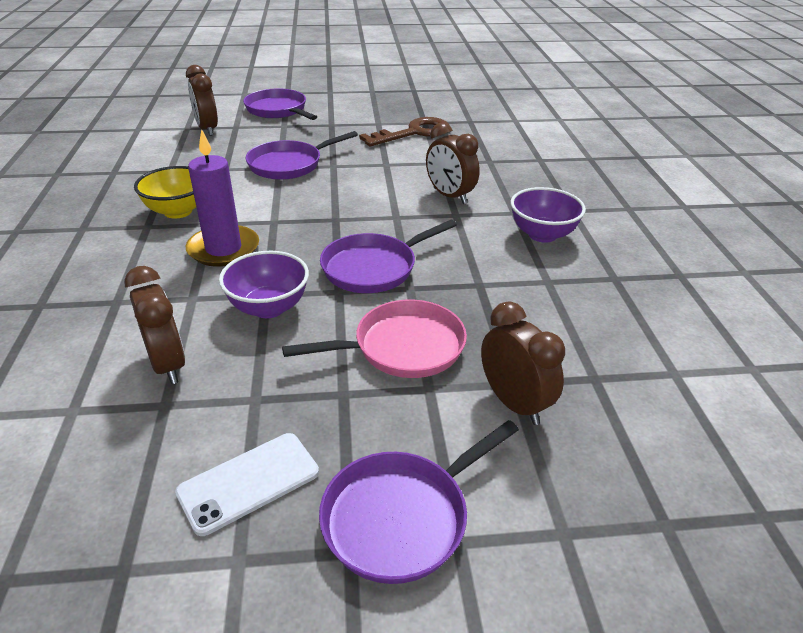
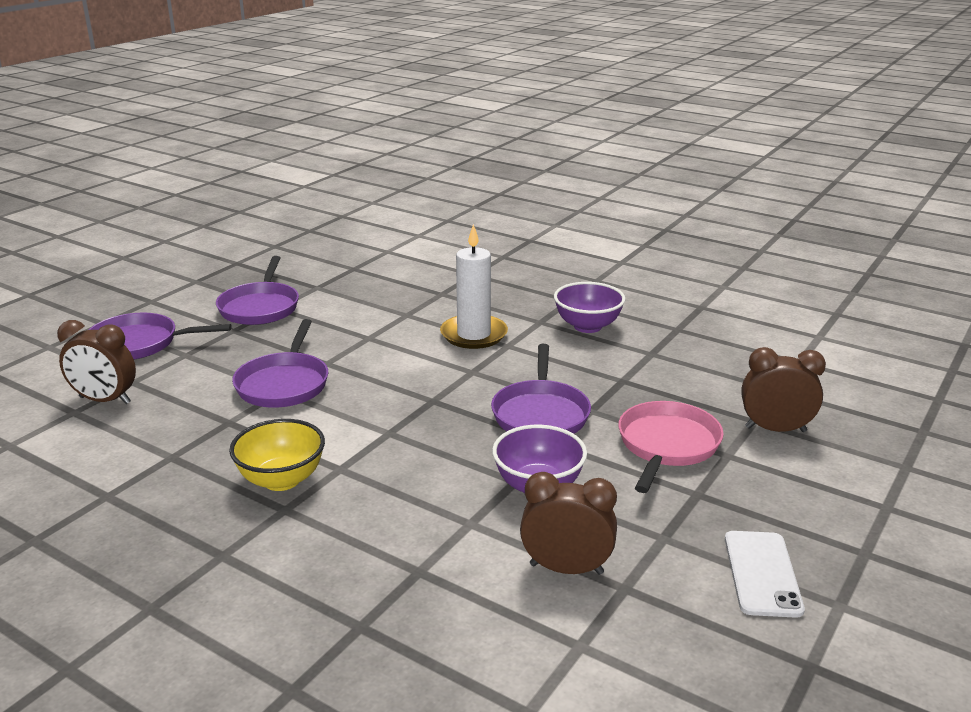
camera: 50 degrees left, 10 degrees down
purple candle [186,129,259,267] -> none
purple pan [319,420,519,584] -> purple pan moved to [216,256,299,325]
brown key [359,117,450,147] -> none
brown clock [426,123,480,204] -> white candle [440,224,508,349]

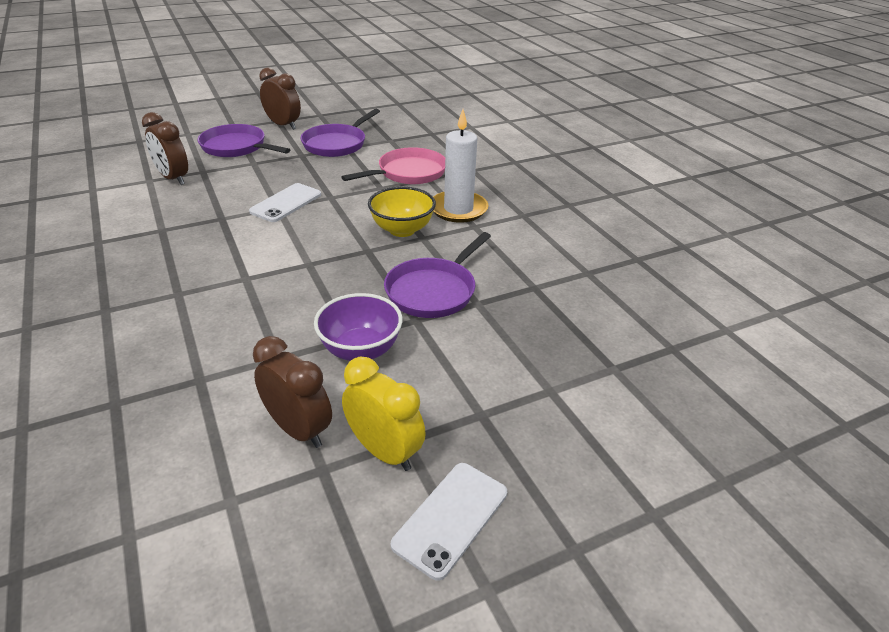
camera: 30 degrees right, 10 degrees up
yellow bowl [229,419,325,491] -> yellow bowl moved to [368,186,436,237]
purple pan [232,319,328,408] -> white phone [249,183,321,222]
purple bowl [554,282,625,333] -> none
pink pan [618,401,724,493] -> pink pan moved to [341,147,445,184]
brown clock [741,347,826,432] -> brown clock moved to [259,67,301,130]
none -> yellow clock [342,357,426,471]

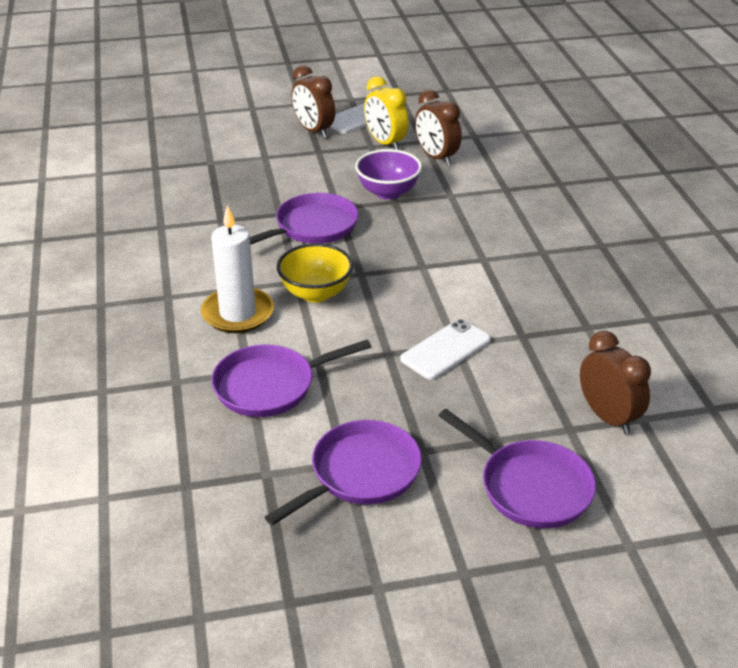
camera: 165 degrees left, 0 degrees up
brown clock [259,67,301,130] -> brown clock moved to [291,65,335,138]
pink pan [341,147,445,184] -> purple pan [211,339,371,417]

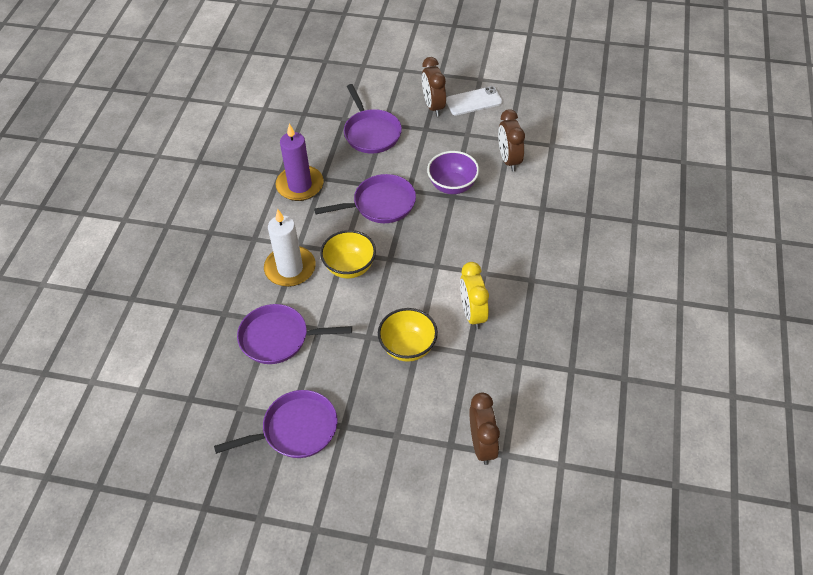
camera: 25 degrees right, 15 degrees up
yellow clock [364,76,409,150] -> yellow clock moved to [460,262,489,330]
white phone [400,319,491,380] -> yellow bowl [378,308,438,362]
purple pan [438,409,596,528] -> purple pan moved to [344,84,402,153]
none -> purple candle [275,124,324,201]

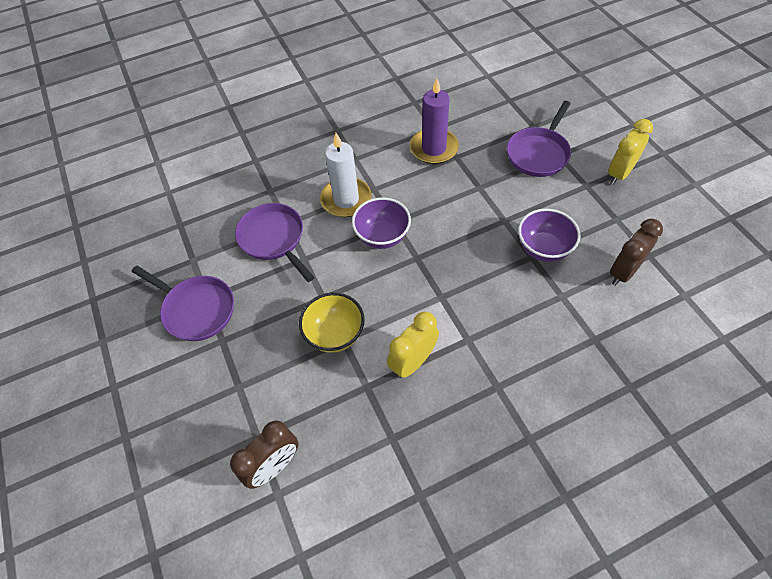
camera: 55 degrees right, 5 degrees up
purple pan [314,174,416,223] -> none
yellow bowl [320,230,376,278] -> purple bowl [352,197,411,249]
brown clock [422,57,446,116] -> yellow clock [608,119,653,185]
white phone [446,86,503,116] -> none

